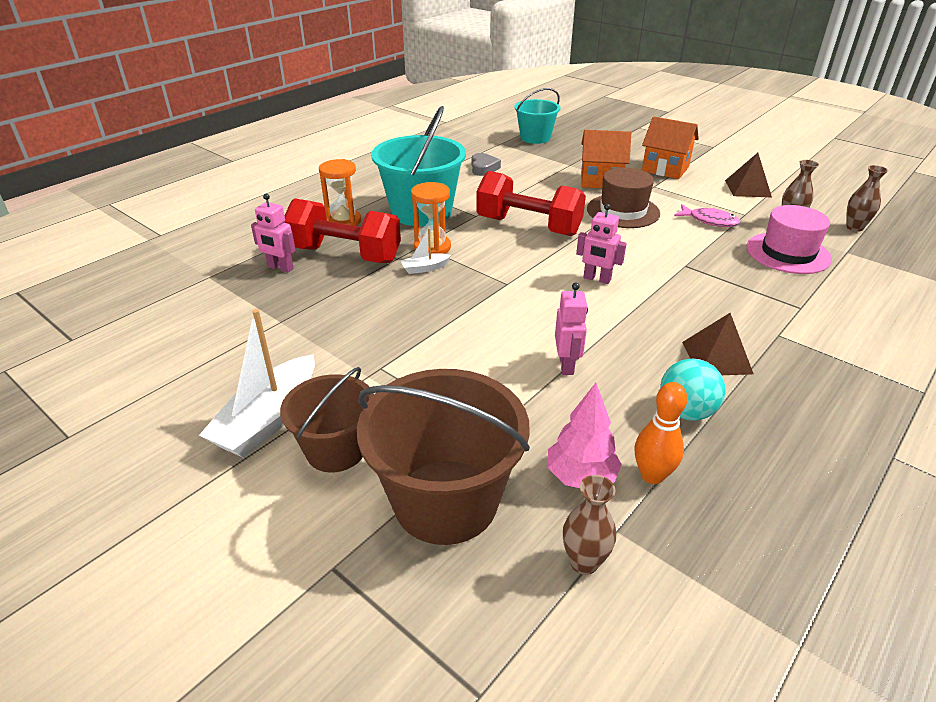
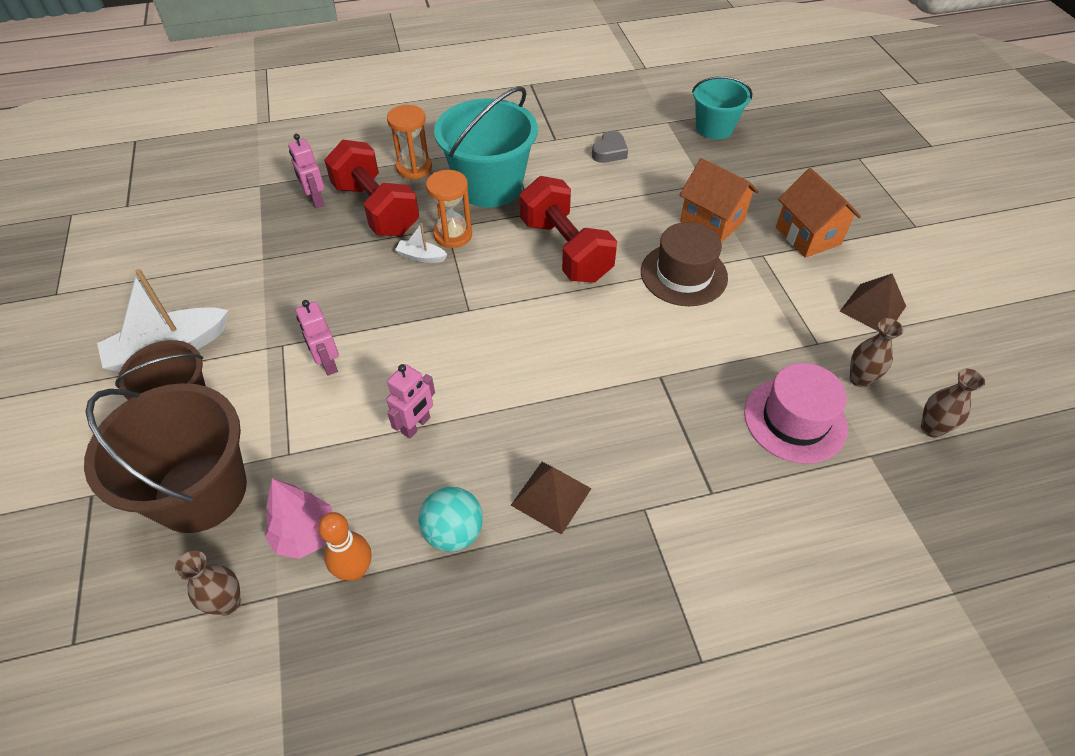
camera: 35 degrees right, 15 degrees up
pink robot [576,204,627,284] -> pink robot moved to [296,300,339,376]
pink fish [674,204,740,227] -> none

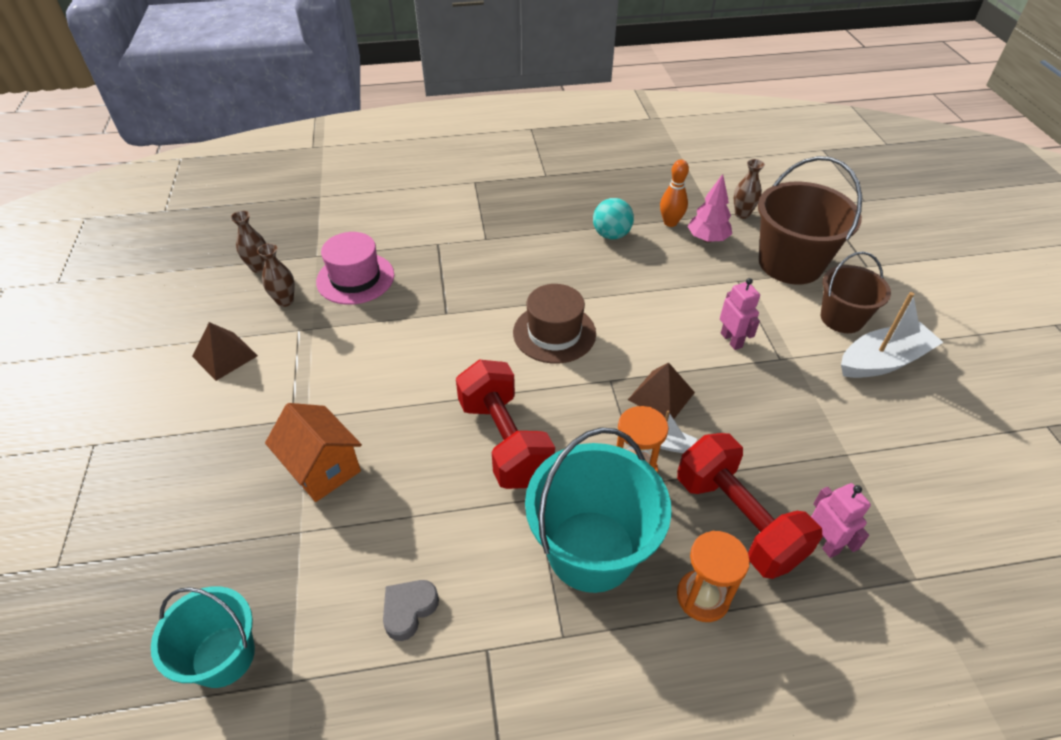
camera: 175 degrees left, 5 degrees down
pink robot [386,364,435,439] -> none
brown pyramid [511,462,592,535] -> brown pyramid moved to [628,362,695,422]
brown hat [641,222,728,306] -> brown hat moved to [513,284,596,364]
orange house [776,168,861,258] -> none

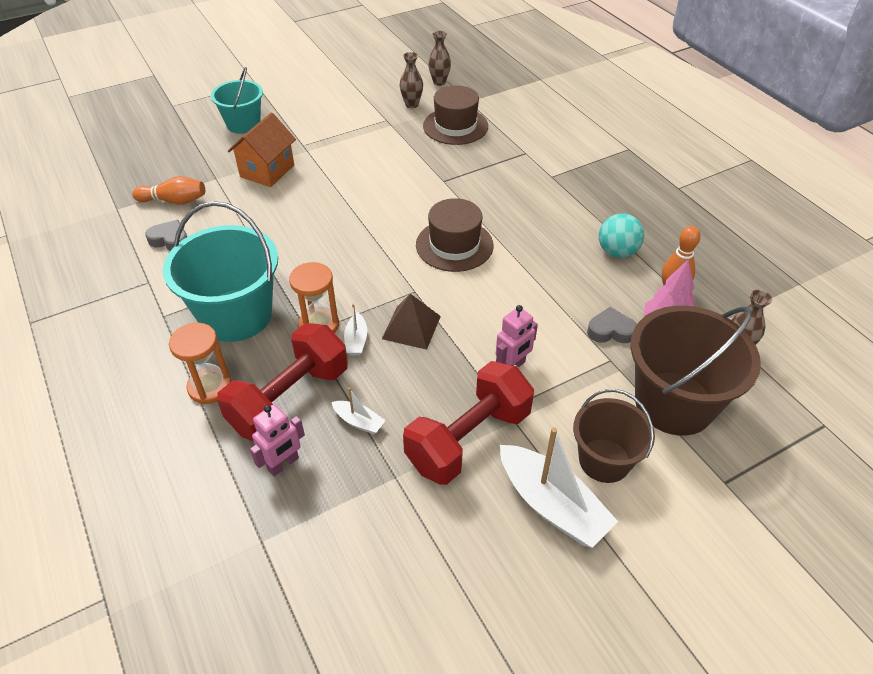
camera: 70 degrees right, 0 degrees up
turquoise bucket [151,586,255,688] -> turquoise bucket moved to [211,67,263,134]
brown pyramid [192,322,258,381] -> none
pink hat [316,232,394,305] -> brown hat [423,85,488,145]
red dumbbell [456,360,555,489] -> red dumbbell moved to [403,361,534,485]
none -> orange bowling pin [132,176,205,205]
none -> white boat [332,387,386,434]
none -> grey heart [587,307,637,343]

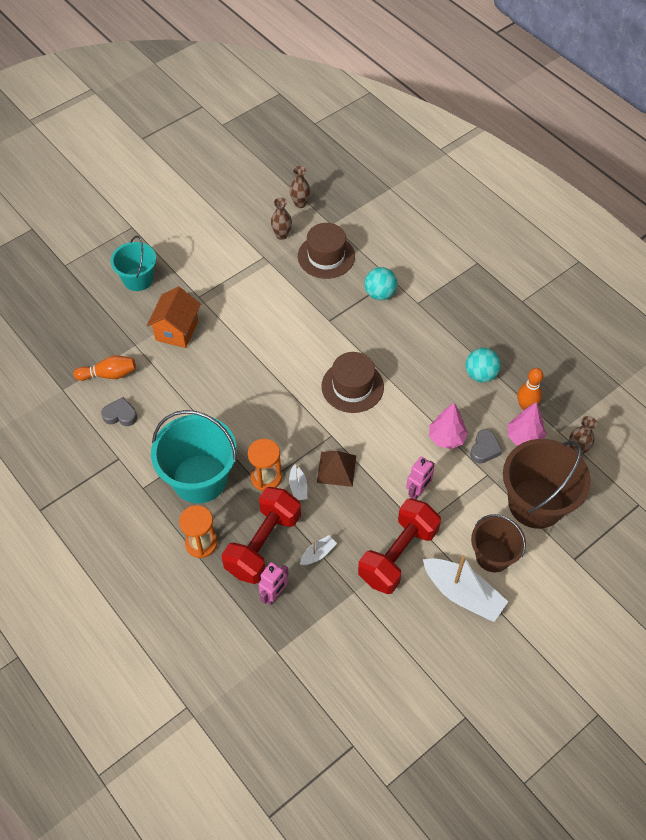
camera: 10 degrees left, 10 degrees up
white boat [332,387,386,434] -> white boat turned 60 degrees counterclockwise [300,535,337,565]
grey heart [587,307,637,343] -> grey heart turned 120 degrees clockwise [470,429,502,464]
none -> turquoise ball [364,267,398,300]
none -> pink tree [429,403,468,449]

